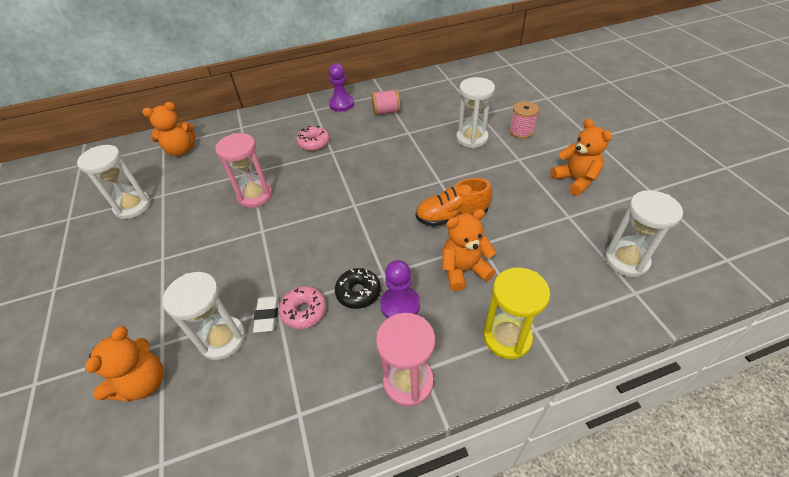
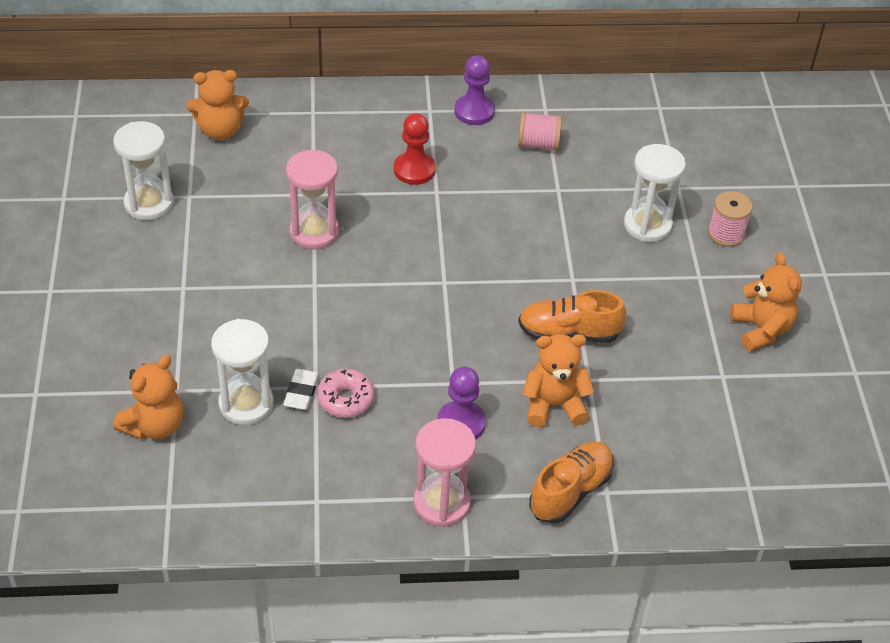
camera: 10 degrees right, 0 degrees up
pink donut [296,126,330,151] -> red pawn [394,113,436,185]
black donut [335,268,381,309] -> none
yellow hourglass [483,267,550,359] -> orange shoe [529,442,614,524]
white hourglass [604,190,683,277] -> none

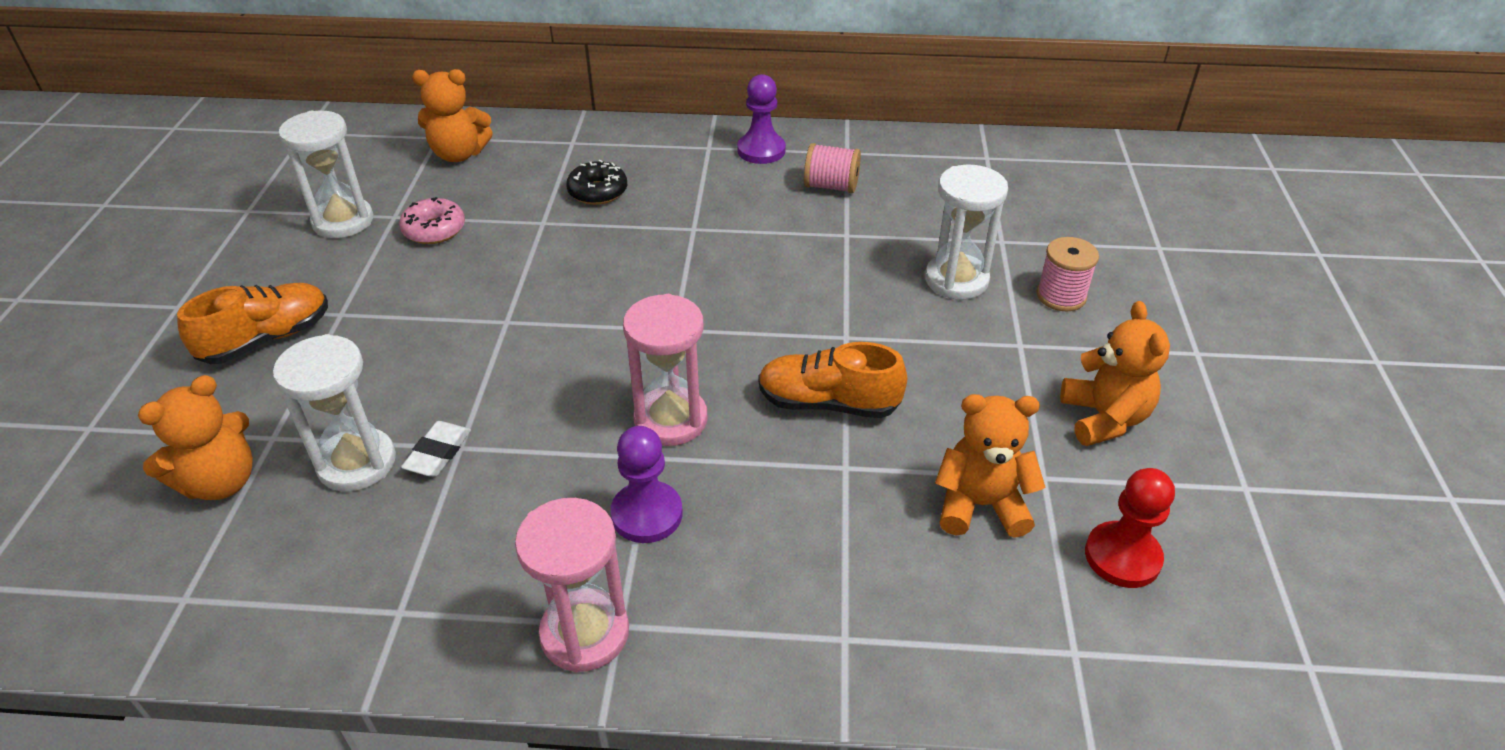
camera: 10 degrees right, 5 degrees down
pink hourglass [286,149,339,250] -> pink hourglass moved to [623,294,708,446]
pink donut [317,369,374,418] -> pink donut moved to [399,197,465,244]
red pawn [394,113,436,185] -> red pawn moved to [1085,468,1175,588]
orange teddy bear [522,334,595,427] -> orange teddy bear moved to [935,394,1046,538]
orange shoe [529,442,614,524] -> orange shoe moved to [177,283,328,364]
none -> black donut [566,160,627,205]

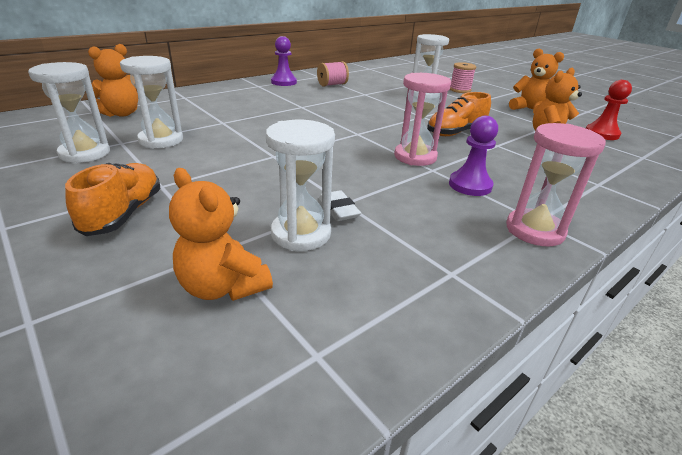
camera: 45 degrees left, 10 degrees down
orange teddy bear [138,375,253,500] -> orange teddy bear turned 135 degrees clockwise [169,168,273,301]
pink donut [399,197,465,244] -> white hourglass [120,56,183,149]
black donut [566,160,627,205] -> none

